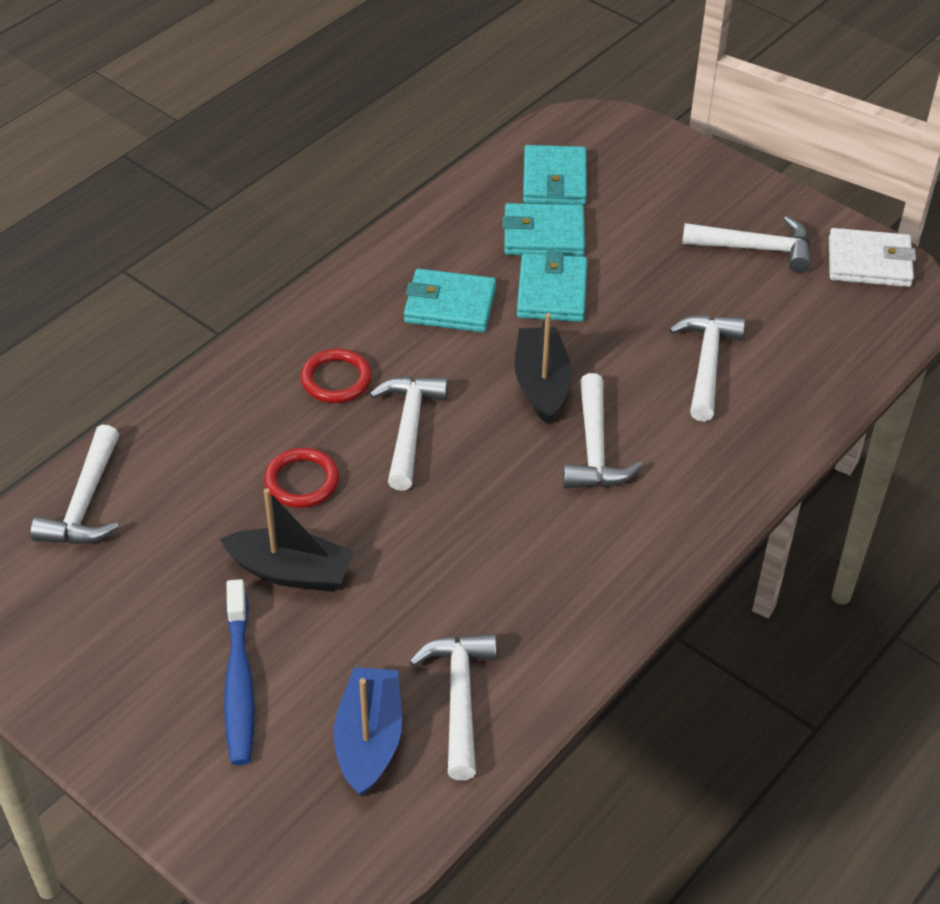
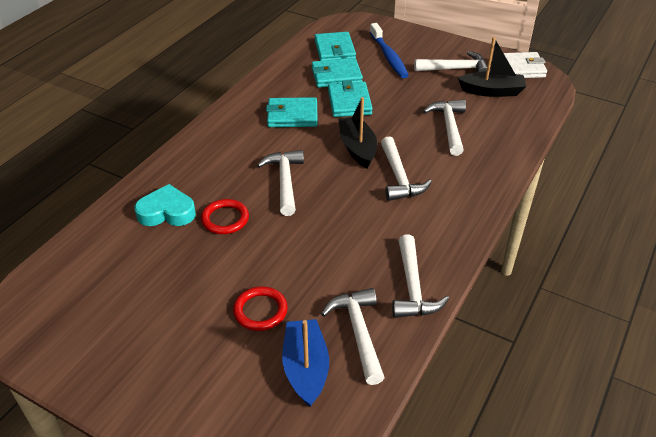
camera: 10 degrees left, 5 degrees down
white hammer [30,425,119,544] -> white hammer moved to [392,234,449,318]
black boat [220,488,354,591] -> black boat moved to [458,37,526,97]
blue toothbrush [224,579,255,765] -> blue toothbrush moved to [370,23,409,78]
red ring [301,348,372,403] -> red ring moved to [233,286,288,331]
none -> turquoise heart [135,184,196,226]

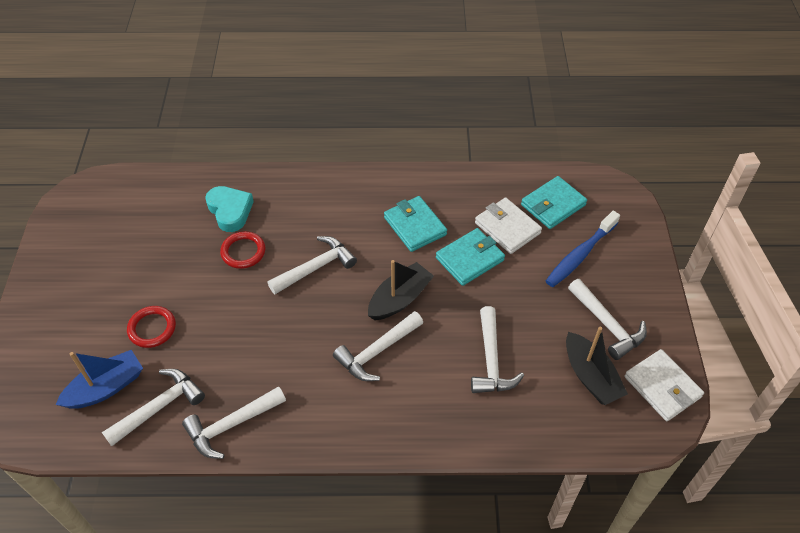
camera: 60 degrees right, 10 degrees up
turquoise wallet [312,58,363,88] -> white wallet [475,197,542,254]
white hammer [423,100,466,156] -> white hammer turned 120 degrees clockwise [471,306,524,393]

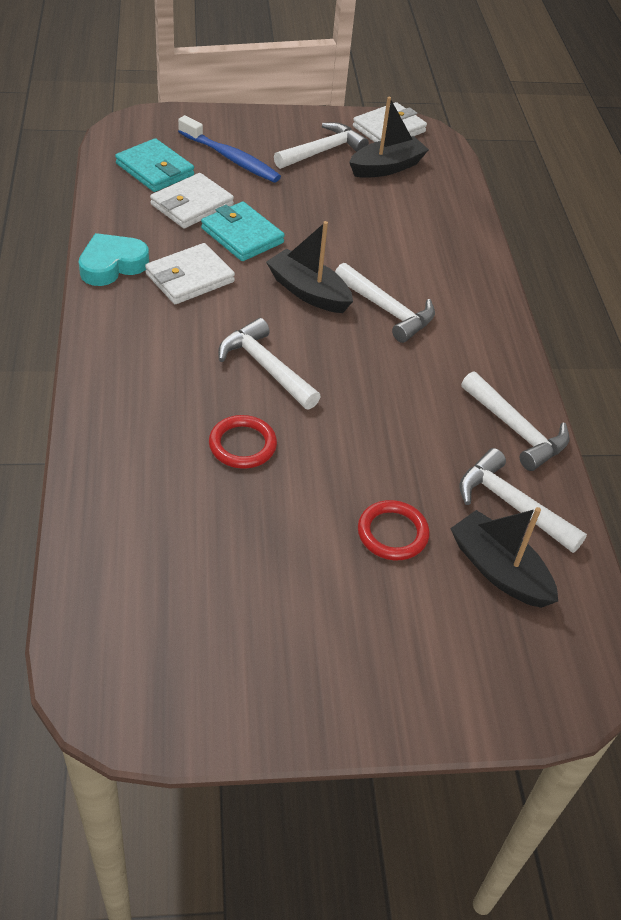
camera: 100 degrees left, 5 degrees down
blue boat [56,350,143,409] -> black boat [450,507,558,608]
turquoise heart [205,186,254,232] -> turquoise heart moved to [79,233,149,286]
turquoise wallet [384,196,447,252] -> white wallet [145,243,235,304]
white hammer [471,306,524,393] -> none

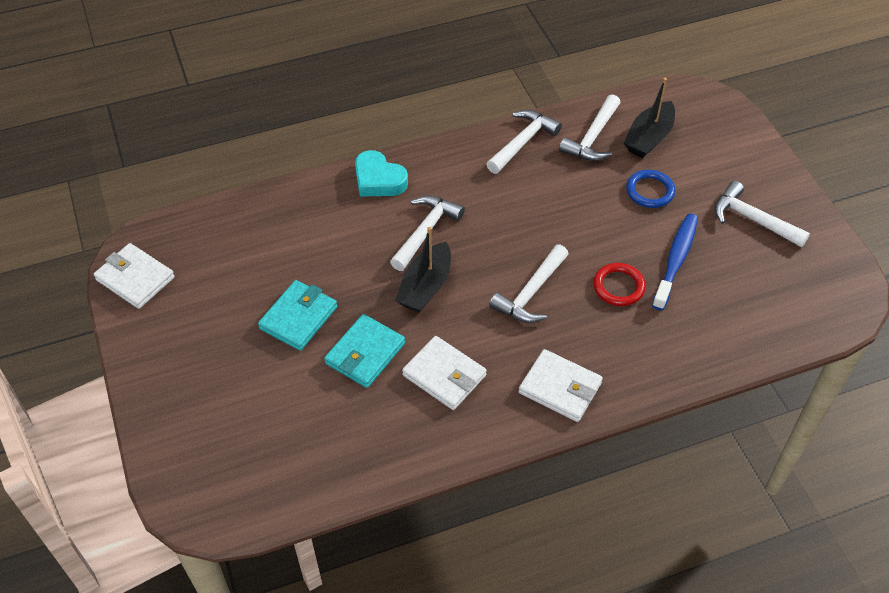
camera: 100 degrees left, 5 degrees up
turquoise heart [79,233,149,286] -> turquoise heart moved to [355,150,408,197]
turquoise wallet [115,138,194,192] -> turquoise wallet moved to [258,280,337,351]
white wallet [150,173,234,228] -> white wallet moved to [519,349,603,422]
blue toothbrush [178,115,281,183] -> blue toothbrush moved to [652,214,698,310]
white hammer [274,122,369,169] -> white hammer moved to [714,181,810,247]
black boat [349,97,429,178] -> none
red ring [358,500,430,560] -> blue ring [626,170,675,208]

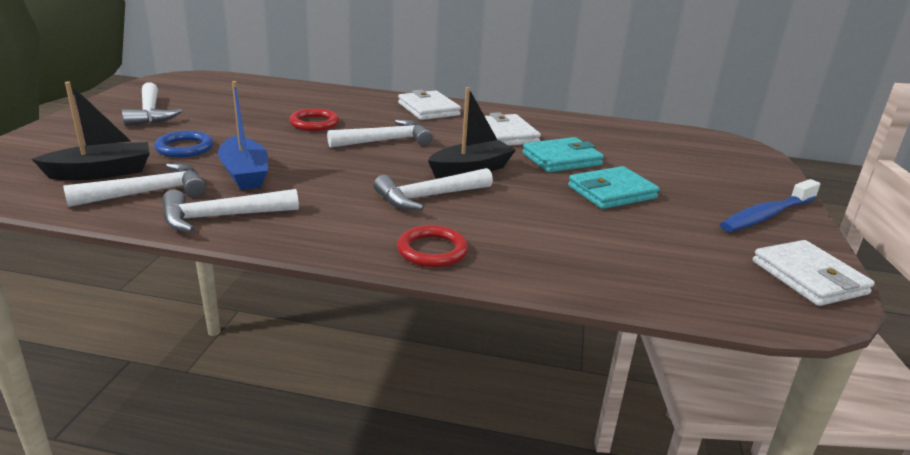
camera: 150 degrees left, 25 degrees down
turquoise heart [355,150,408,197] -> red ring [397,225,468,268]
blue toothbrush [652,214,698,310] -> blue toothbrush moved to [720,179,820,232]
none -> blue boat [218,81,268,190]

